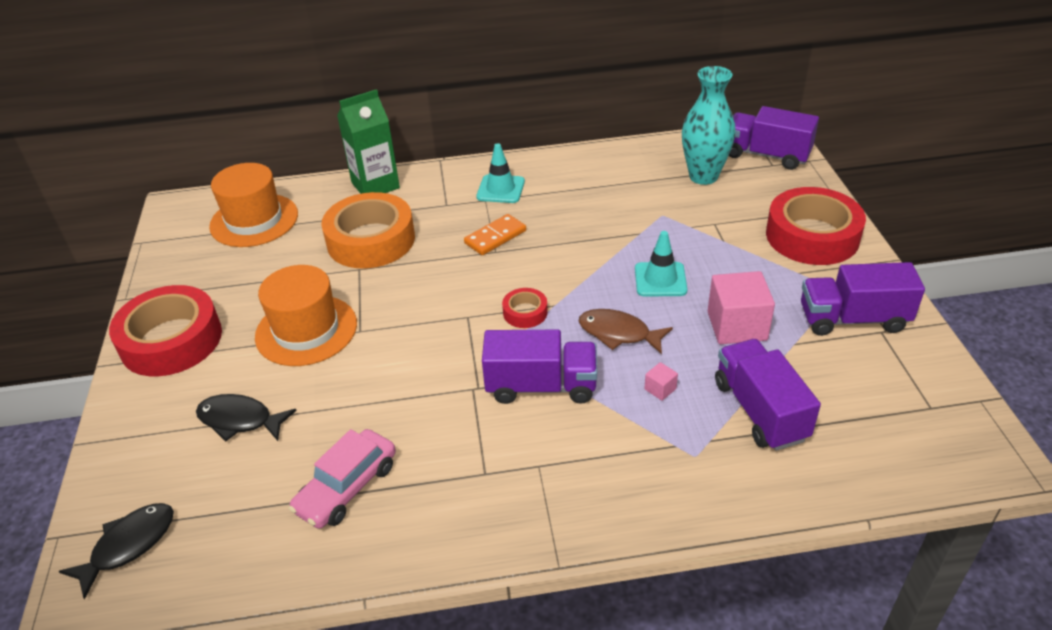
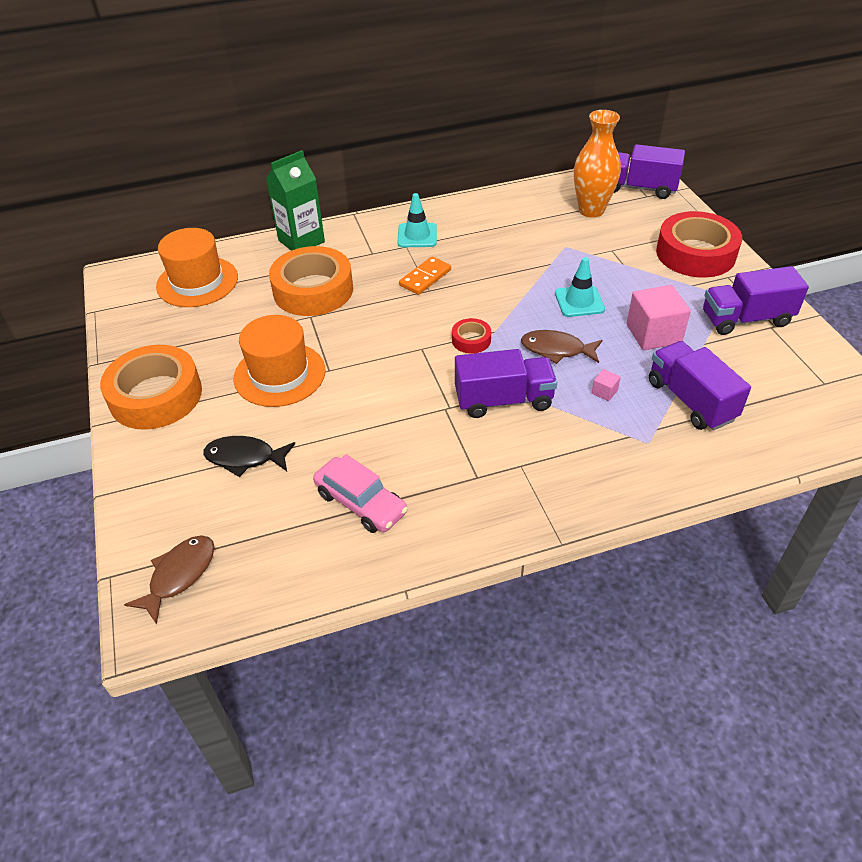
camera: 10 degrees left, 5 degrees up
black fish [59,503,174,599] -> brown fish [124,536,214,625]
red tape [109,285,222,376] -> orange tape [100,345,202,430]
pink car [289,429,396,529] -> pink car turned 75 degrees counterclockwise [313,454,408,533]
turquoise vase [682,66,736,185] -> orange vase [574,110,621,218]

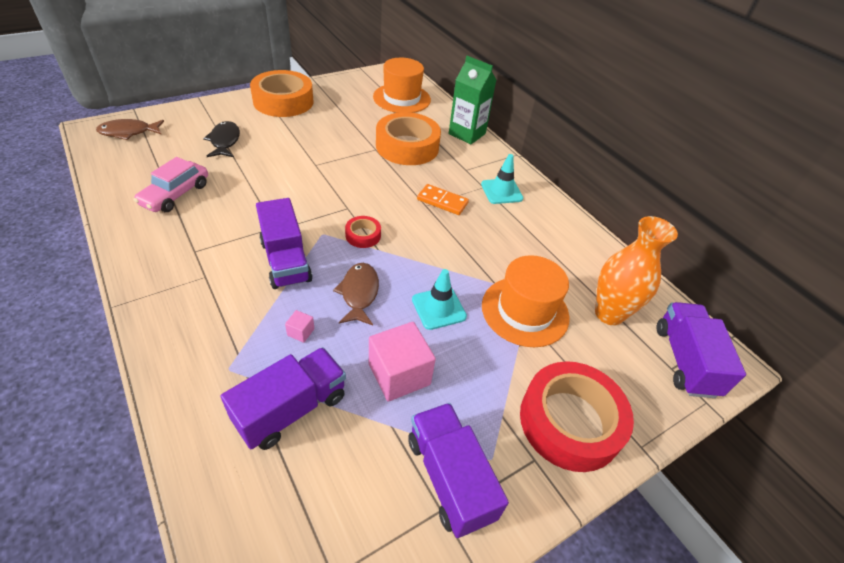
camera: 70 degrees right, 0 degrees up
brown fish [124,536,214,625] -> brown fish turned 150 degrees clockwise [96,119,164,140]
orange hat [234,315,326,407] -> orange hat moved to [482,255,570,347]

